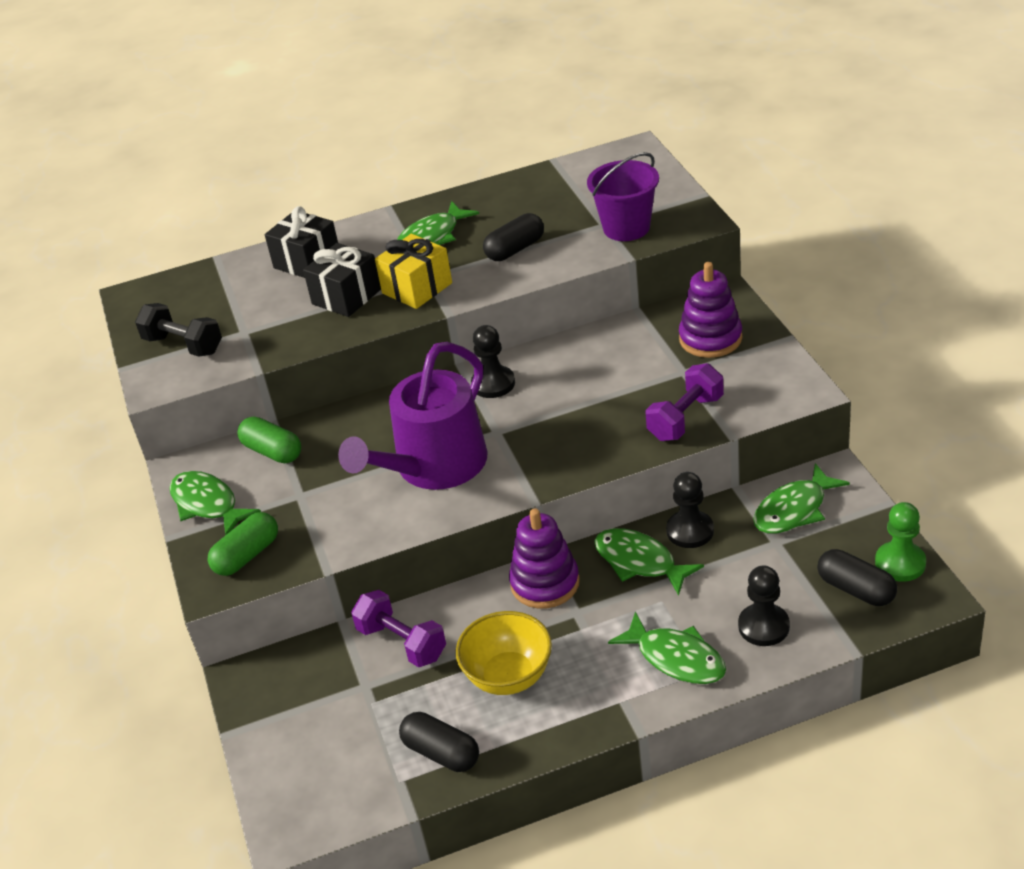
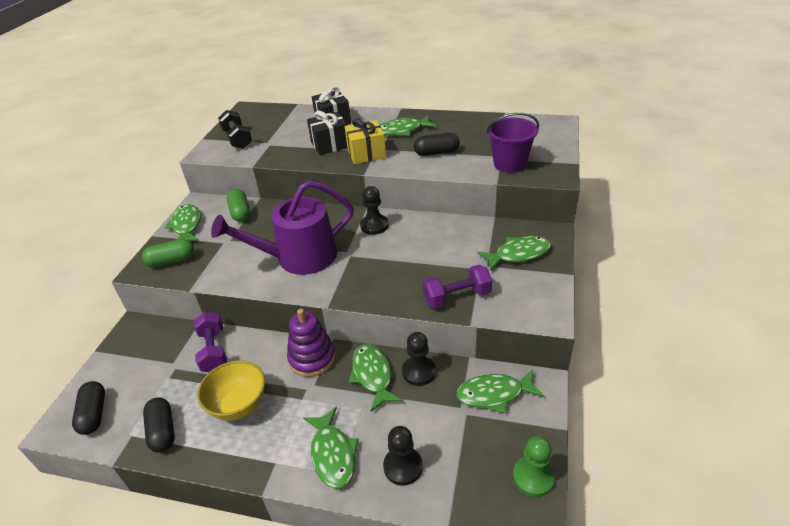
camera: 30 degrees right, 0 degrees up
purple stacking toy [679,262,742,358] -> green fish [477,236,551,271]
black capsule [817,549,897,606] -> black capsule moved to [72,381,105,435]

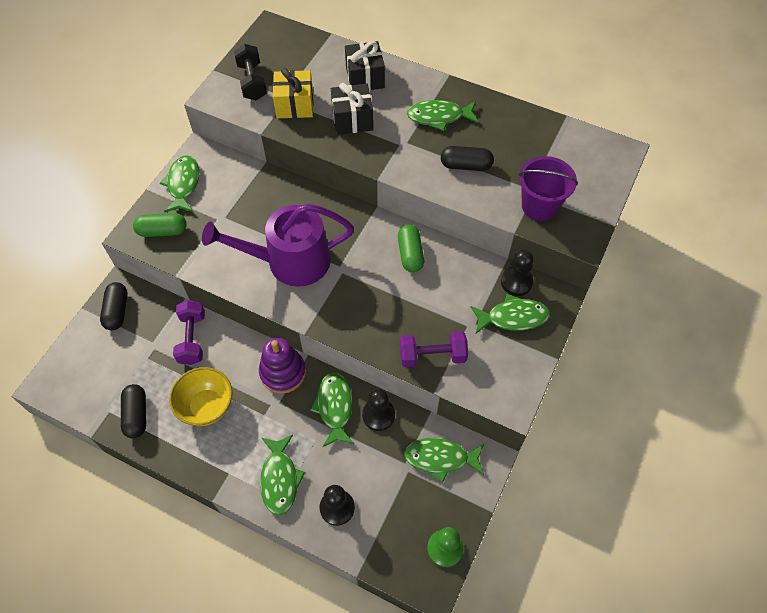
camera: 10 degrees right, 20 degrees up
black capsule [72,381,105,435] -> black capsule moved to [100,282,128,330]
green capsule [227,189,250,222] -> green capsule moved to [398,224,424,272]
yellow gift [345,118,386,164] -> yellow gift moved to [273,68,314,118]
black pawn [360,186,389,235] -> black pawn moved to [501,250,534,296]

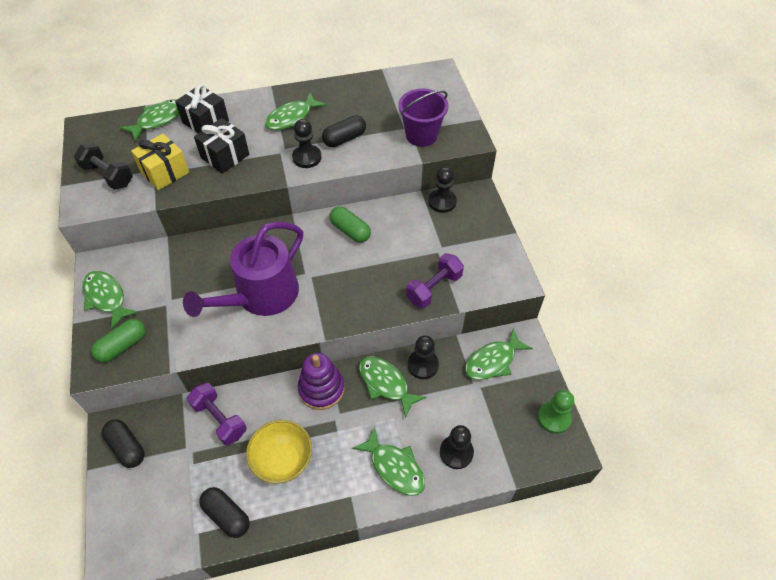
camera: 40 degrees left, 5 degrees down
green fish [471,294,550,333] -> green fish moved to [120,99,179,142]
none -> black pawn [292,119,322,168]

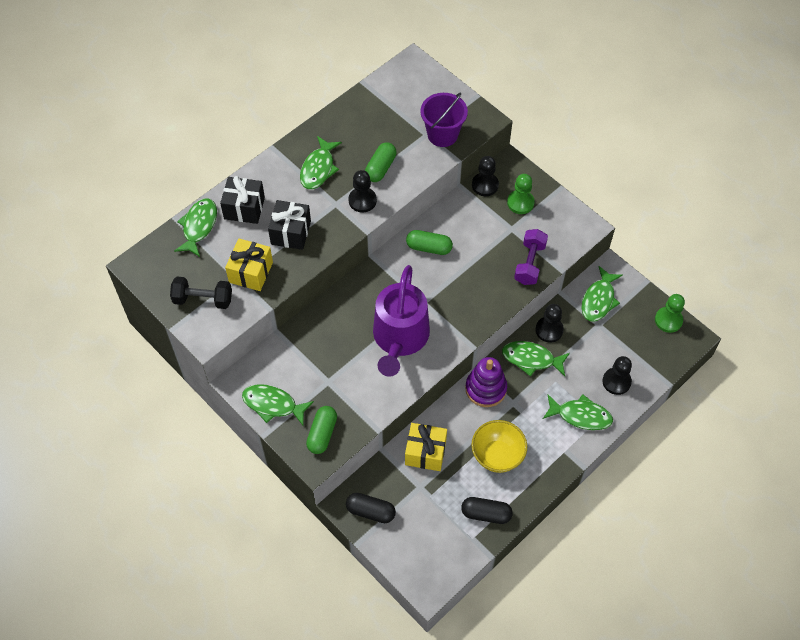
camera: 30 degrees left, 5 degrees up
purple dumbbell [187,382,247,445] -> yellow gift [405,423,447,471]
black capsule [322,115,366,147] -> green capsule [365,142,397,182]
none -> green pawn [507,174,535,214]

